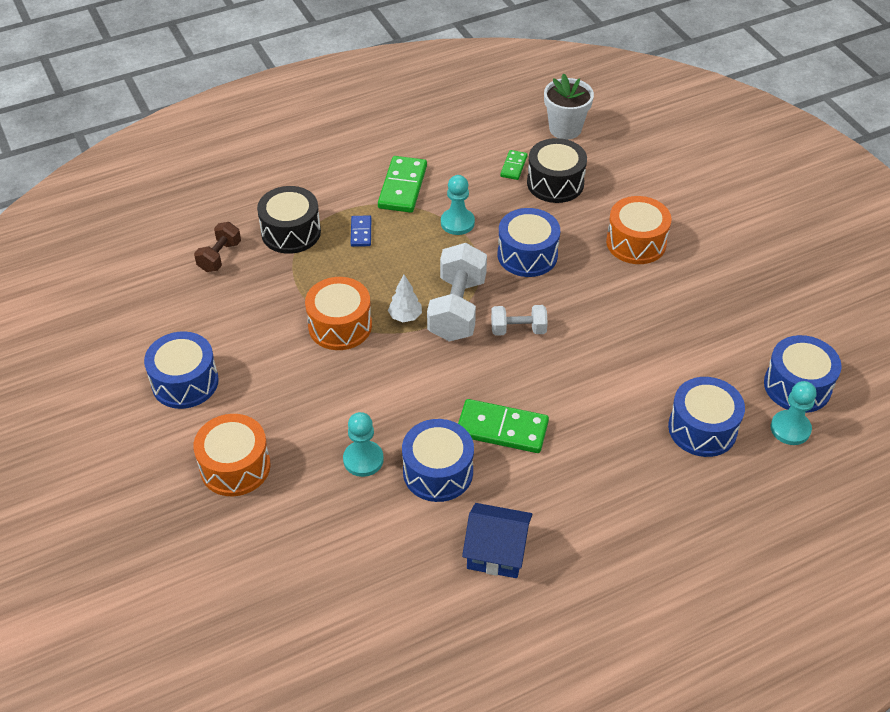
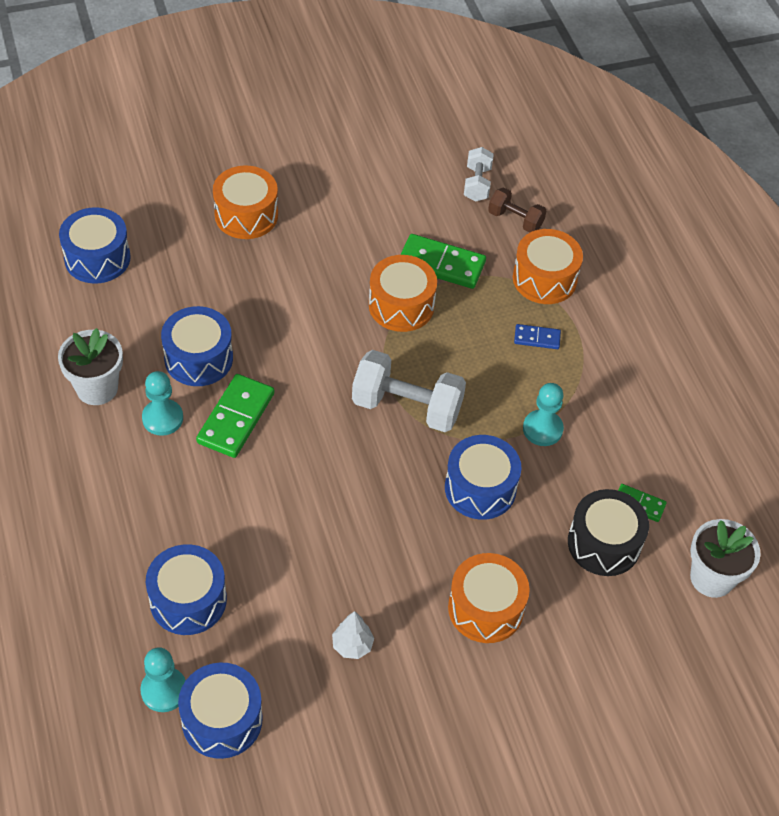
camera: 95 degrees right, 5 degrees up
blue drum [144,331,219,409] -> blue drum moved to [59,207,130,283]
black drum [257,186,321,254] -> orange drum [513,229,583,304]
turquoise pawn [343,412,384,477] -> turquoise pawn moved to [142,371,183,436]
green domino [378,156,427,213] -> green domino moved to [400,234,486,289]
white tree [388,274,422,322] -> white tree moved to [332,611,374,659]
blue house [462,503,532,578] -> white flower pot [58,328,123,405]
white dumbbell [491,305,548,336] -> white dumbbell moved to [464,147,494,202]

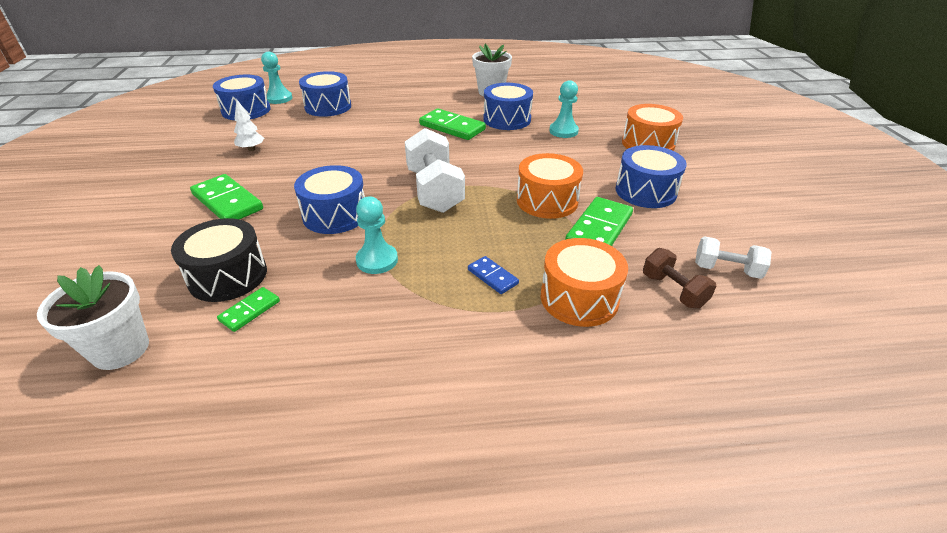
camera: 105 degrees right, 15 degrees down
blue drum [59,207,130,283] -> blue drum moved to [615,145,687,208]
turquoise pawn [142,371,183,436] -> turquoise pawn moved to [549,80,579,138]
white dumbbell [352,350,466,432] -> white dumbbell turned 45 degrees counterclockwise [405,128,465,213]
orange drum [448,553,530,643] -> green domino [190,174,263,219]
brown dumbbell [488,187,547,233] -> brown dumbbell turned 75 degrees counterclockwise [643,248,716,308]
blue domino [514,324,561,349] -> blue domino turned 60 degrees counterclockwise [468,256,519,294]

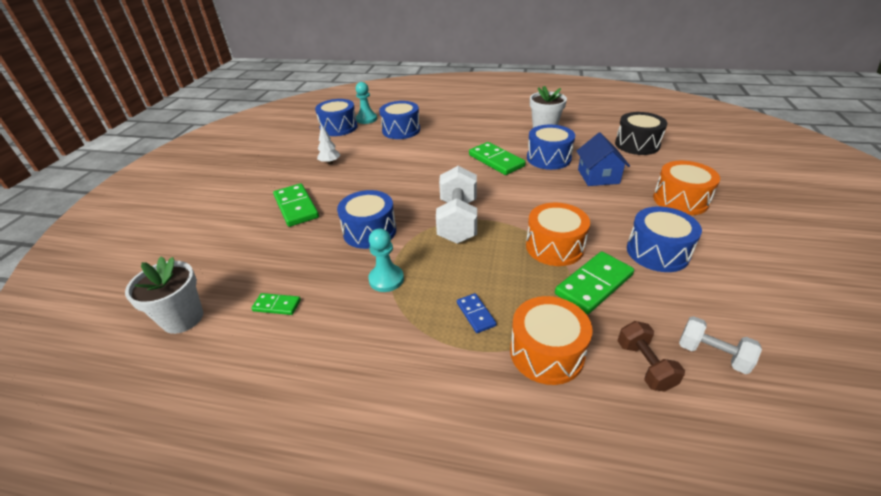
camera: 20 degrees right, 0 degrees up
black drum [171,218,267,302] -> black drum moved to [615,112,667,155]
green domino [217,287,280,332] -> green domino turned 45 degrees clockwise [251,293,301,315]
turquoise pawn [549,80,579,138] -> blue house [577,132,630,186]

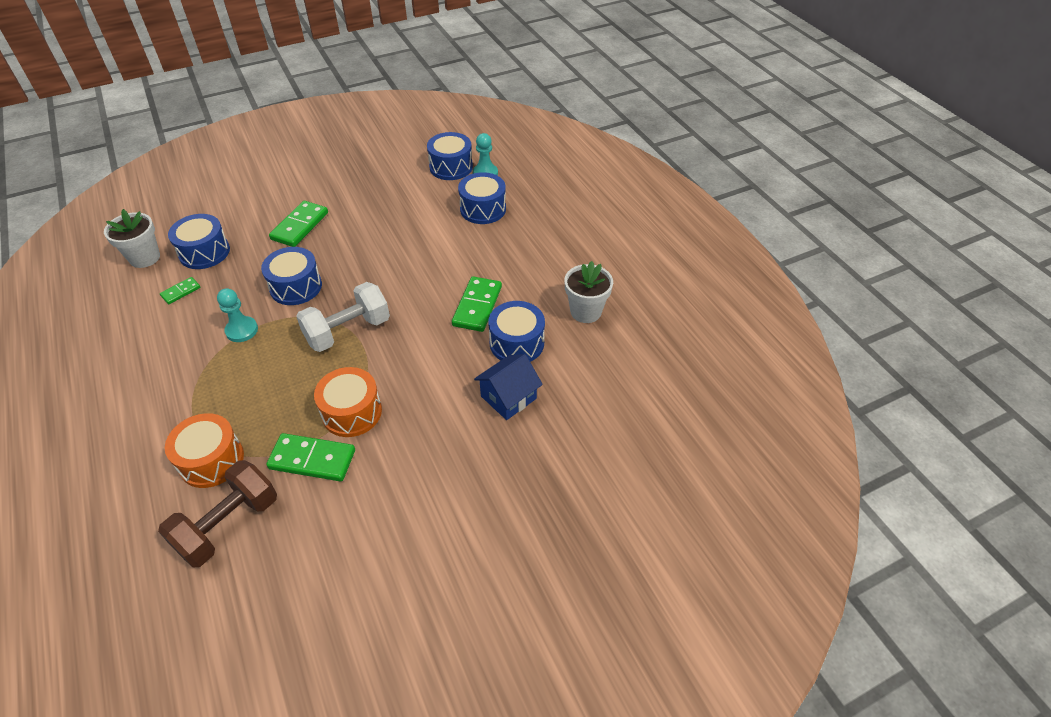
camera: 50 degrees right, 10 degrees up
green domino [251,293,301,315] -> green domino turned 75 degrees clockwise [160,277,200,304]
white tree [317,124,340,164] -> none
blue domino [457,293,497,333] -> none
black drum [615,112,667,155] -> none
brown dumbbell [618,321,685,391] -> brown dumbbell [158,460,277,568], size x1.77
blue drum [627,207,702,272] -> blue drum moved to [168,214,230,269]
orange drum [653,161,720,215] -> none
white dumbbell [679,316,762,374] -> none

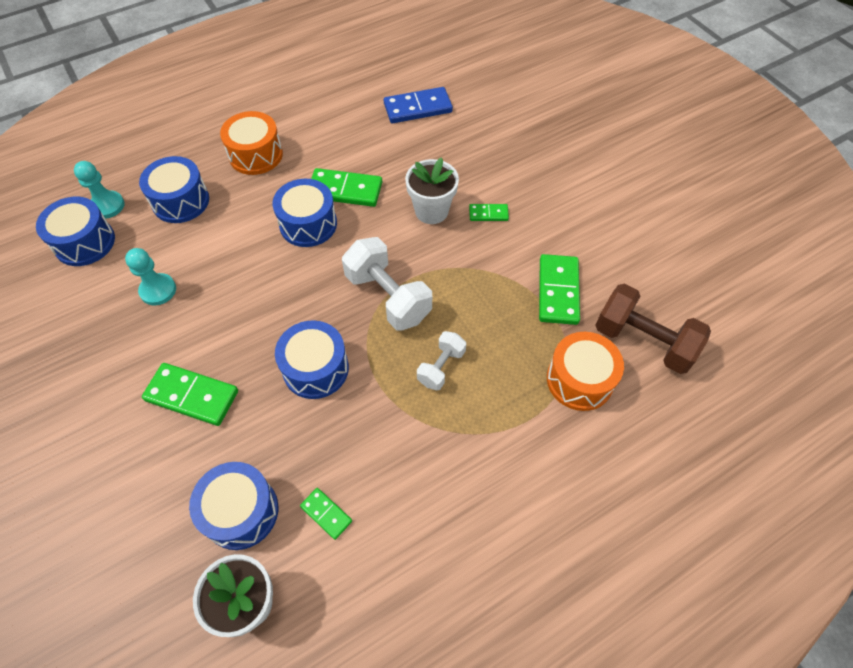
camera: 95 degrees left, 10 degrees up
turquoise pawn [217,288,258,342] -> turquoise pawn moved to [125,248,176,305]
orange drum [314,367,382,437] -> orange drum moved to [220,111,283,175]
blue house [474,354,543,420] -> none
blue drum [488,301,545,362] -> blue drum moved to [272,179,337,247]
white flower pot [564,261,613,323] -> white flower pot moved to [405,157,459,224]
none -> blue domino [384,87,453,123]
none -> white dumbbell [417,331,466,390]
none -> green domino [469,204,509,221]

